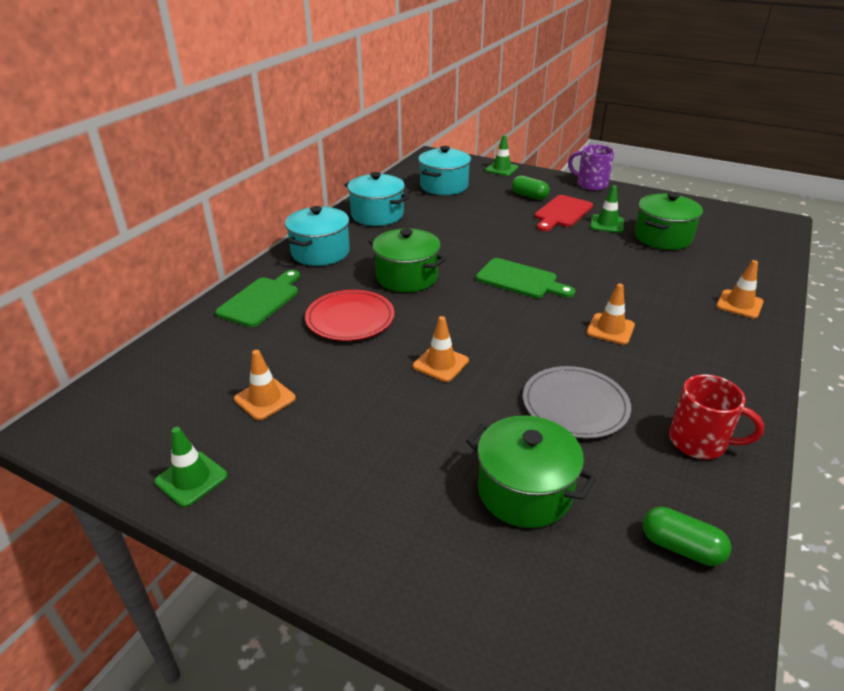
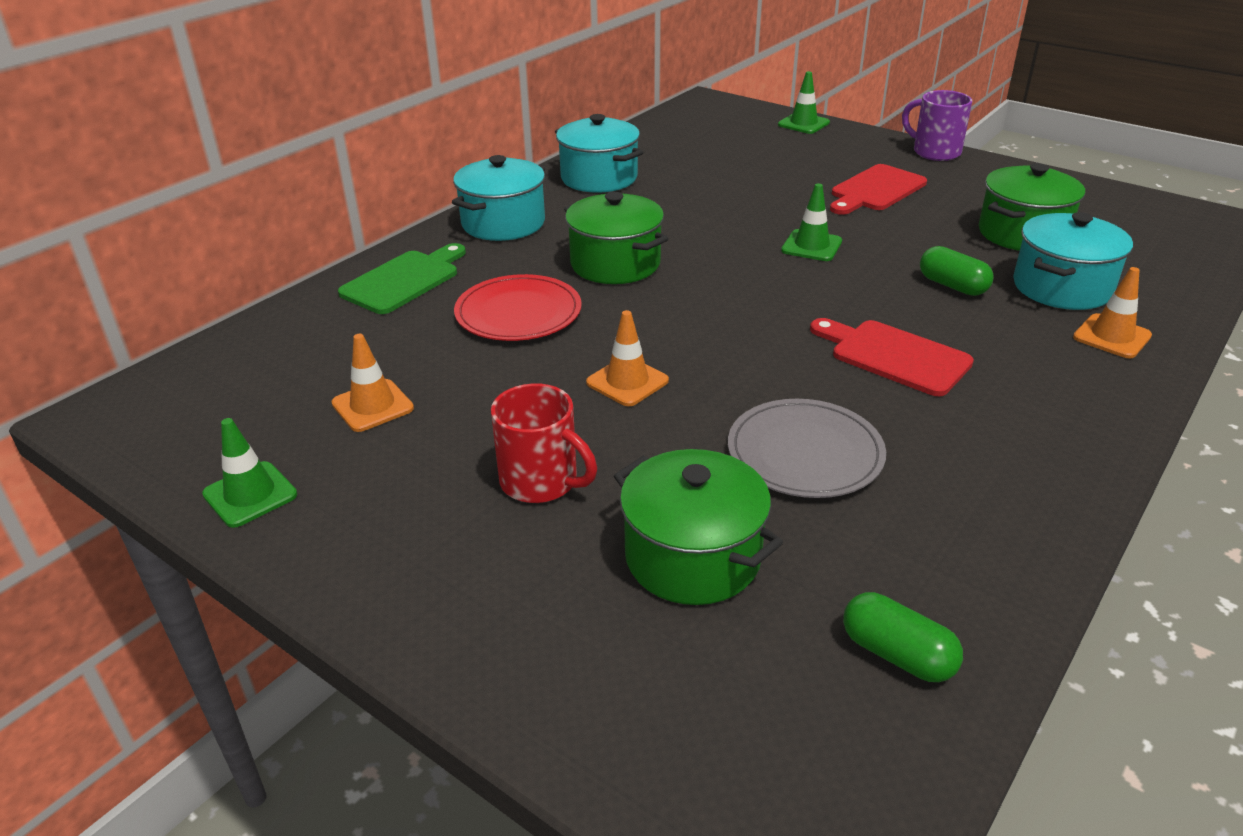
camera: 10 degrees right, 0 degrees up
turquoise pot [418,146,471,195] -> turquoise pot moved to [1013,212,1133,310]
green cutting board [476,258,575,298] -> none
green capsule [512,175,549,200] -> green capsule moved to [920,246,994,296]
orange traffic cone [587,284,635,345] -> red cutting board [810,318,974,396]
green traffic cone [590,185,624,233] -> green traffic cone moved to [781,183,842,261]
red mug [669,374,764,459] -> red mug moved to [491,383,597,503]

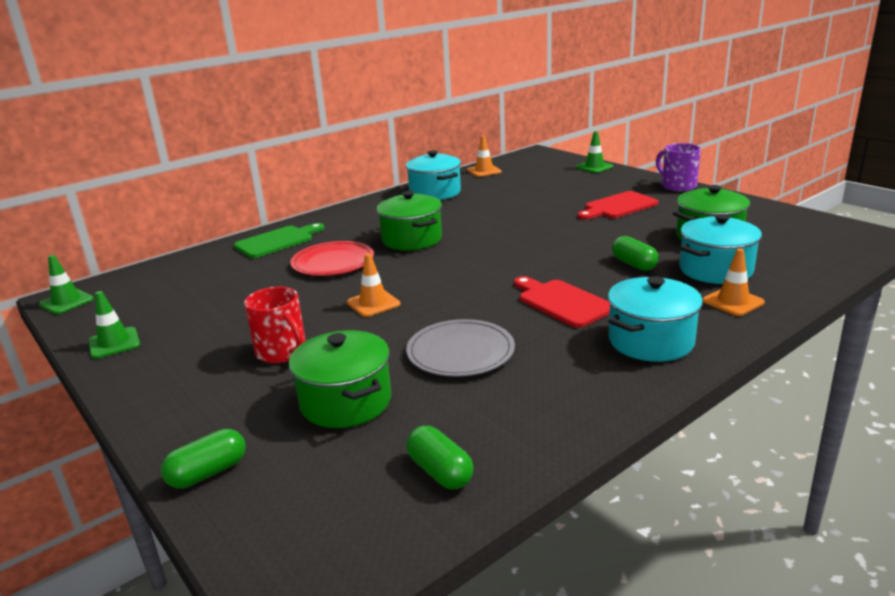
camera: 15 degrees right, 10 degrees down
orange traffic cone [331,334,414,432] -> orange traffic cone moved to [467,136,502,177]
turquoise pot [452,155,545,241] -> turquoise pot moved to [608,276,703,362]
green traffic cone [781,183,842,261] -> green traffic cone moved to [39,255,94,314]
none -> green capsule [161,429,245,489]

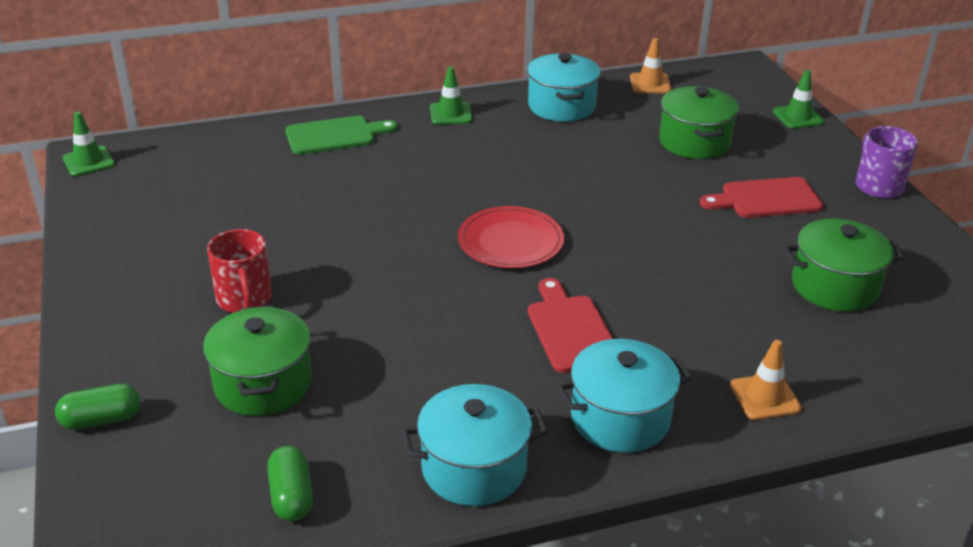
camera: 20 degrees right, 10 degrees up
green traffic cone [88,291,140,359] -> green traffic cone moved to [430,66,472,125]
red plate [290,241,374,276] -> red plate moved to [458,206,564,268]
orange traffic cone [347,253,400,317] -> none
green pot [377,191,442,250] -> green pot moved to [659,86,739,159]
grey plate [406,319,515,377] -> none
green capsule [612,236,658,271] -> none
turquoise pot [680,214,762,284] -> turquoise pot moved to [401,384,548,506]

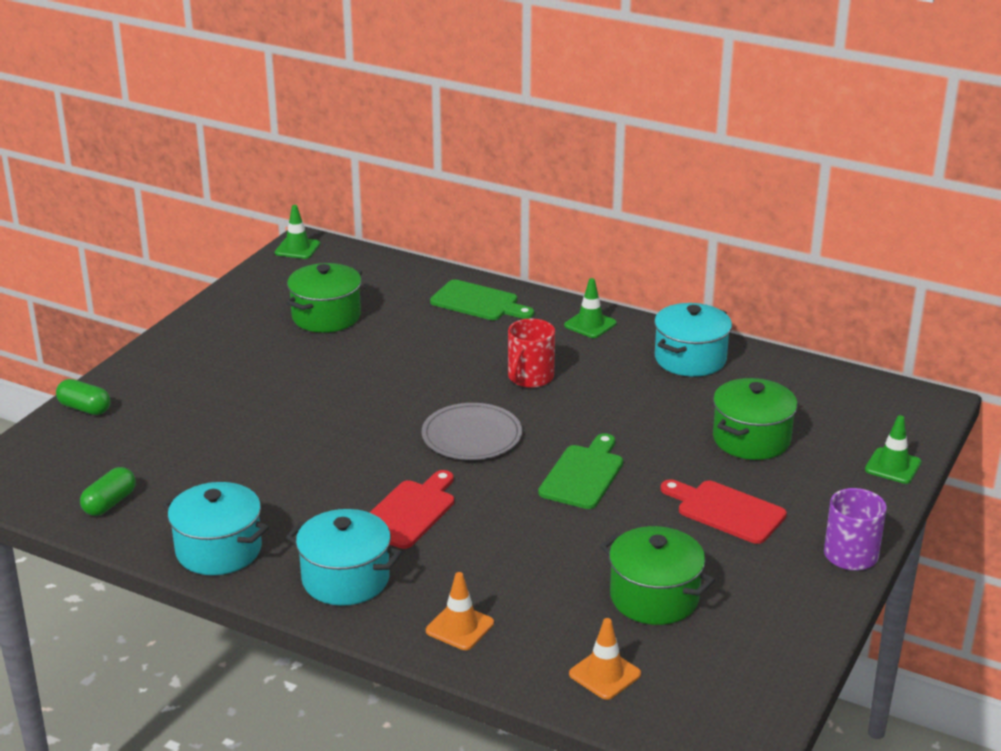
camera: 45 degrees right, 5 degrees down
green pot [203,305,312,416] -> green pot moved to [286,263,362,333]
red mug [207,229,272,313] -> red mug moved to [508,318,555,388]
red plate [458,206,564,268] -> grey plate [422,403,522,460]
orange traffic cone [630,38,671,93] -> orange traffic cone moved to [569,618,641,700]
none -> green cutting board [538,433,623,509]

